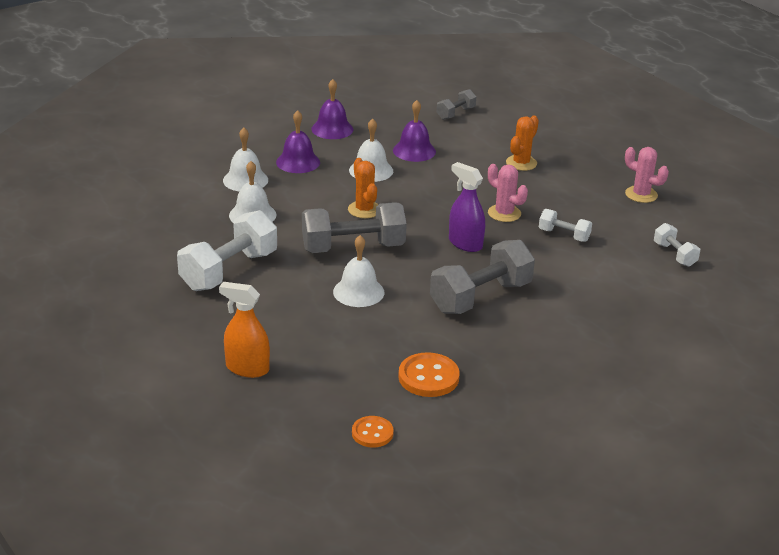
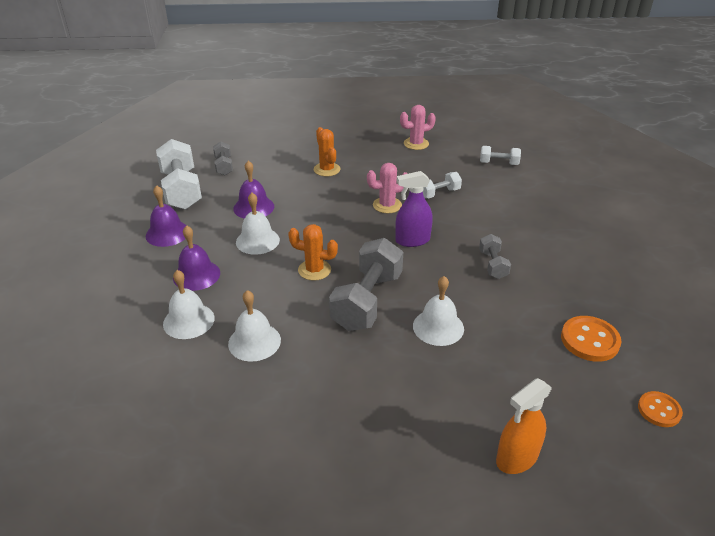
camera: 55 degrees left, 5 degrees up
white dumbbell [177,210,277,291] -> white dumbbell moved to [156,139,202,210]
grey dumbbell [430,240,535,314] -> grey dumbbell [479,234,511,279], size x0.51

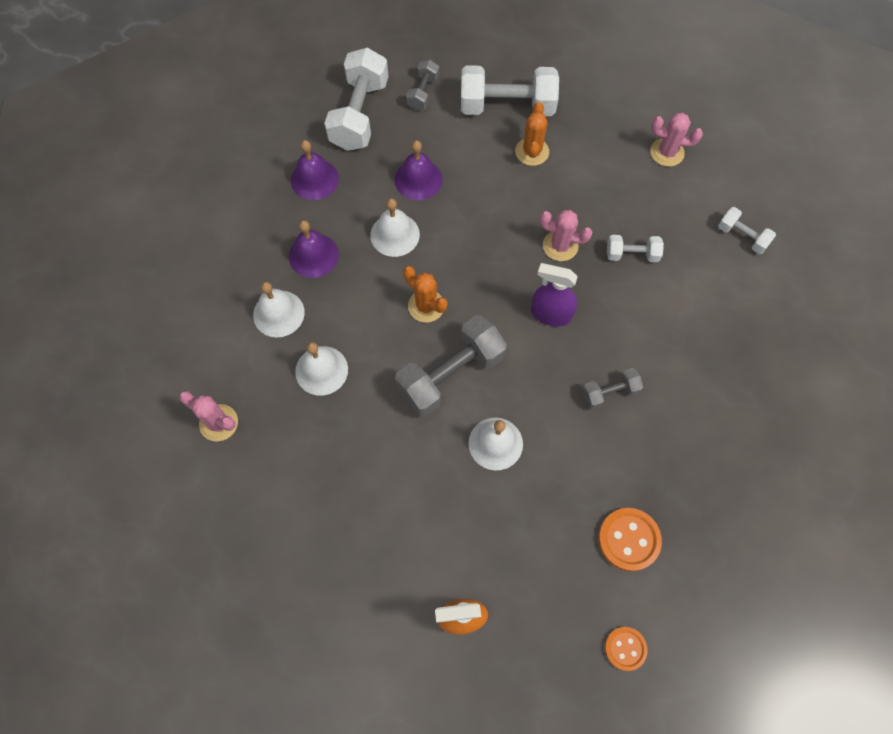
camera: 30 degrees right, 30 degrees up
grey dumbbell [479,234,511,279] -> grey dumbbell turned 45 degrees clockwise [582,368,643,409]
none -> pink cactus [179,391,238,442]
none -> white dumbbell [461,65,559,116]

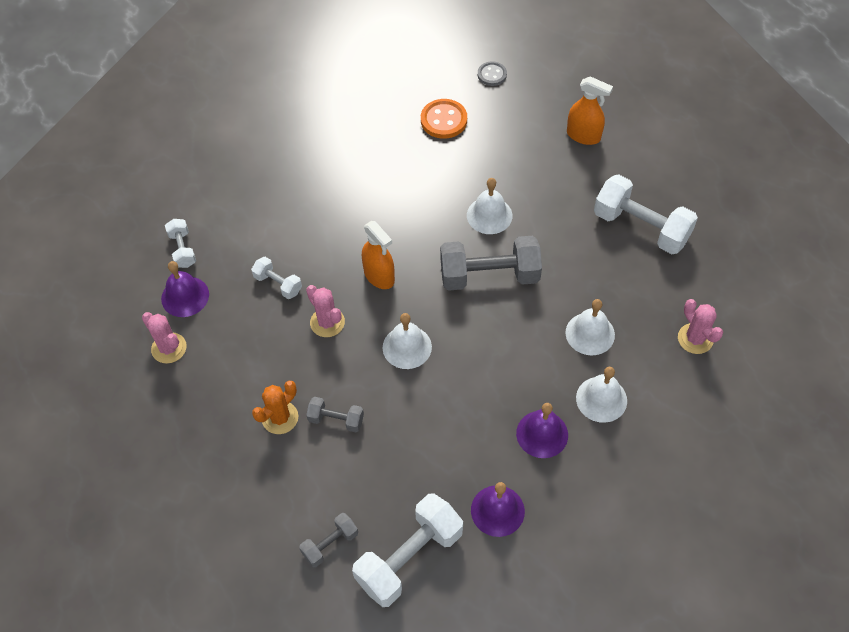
camera: 145 degrees left, 10 degrees down
white bell [370,198,420,257] -> white bell moved to [383,313,432,369]
purple bell [394,140,442,200] -> purple bell moved to [161,261,209,317]
orange cactus [403,266,448,323] -> none
white dumbbell [461,65,559,116] -> white dumbbell moved to [594,174,698,254]
purple spray bottle [531,263,578,327] -> orange spray bottle [362,221,395,289]
grey dumbbell [582,368,643,409] -> grey dumbbell moved to [306,397,364,432]
orange button [605,627,648,671] -> grey button [478,61,507,86]

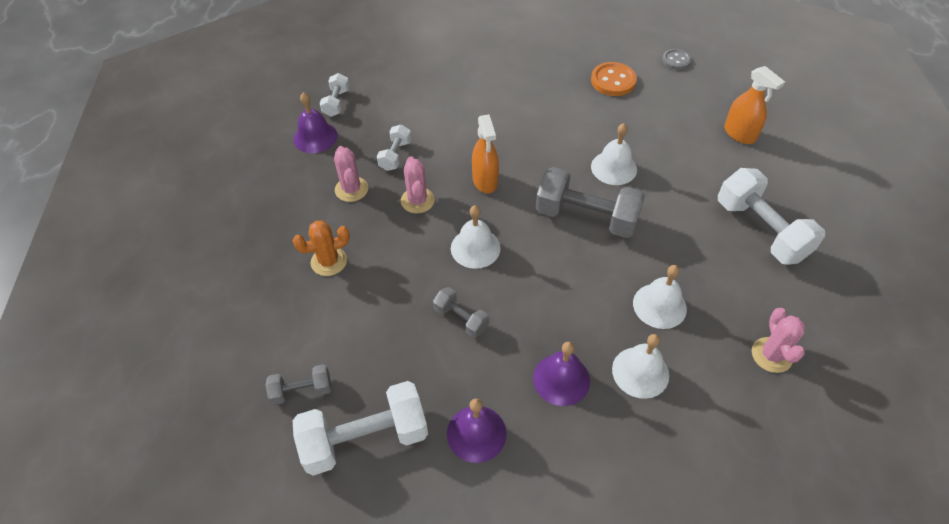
camera: 25 degrees right, 5 degrees down
pink cactus [142,312,187,363] -> pink cactus moved to [334,146,368,202]
white dumbbell [251,257,302,299] -> white dumbbell turned 45 degrees clockwise [377,124,411,171]
grey dumbbell [306,397,364,432] -> grey dumbbell moved to [433,287,489,338]

